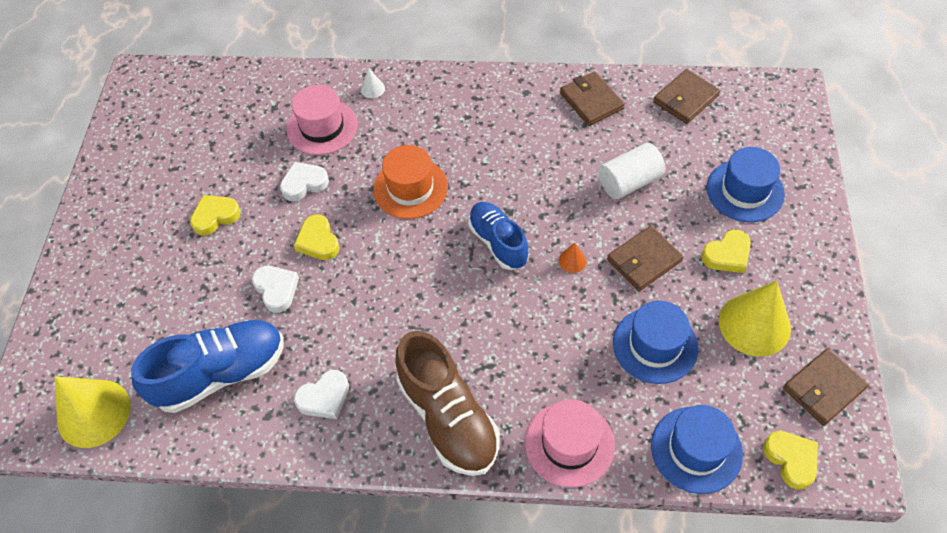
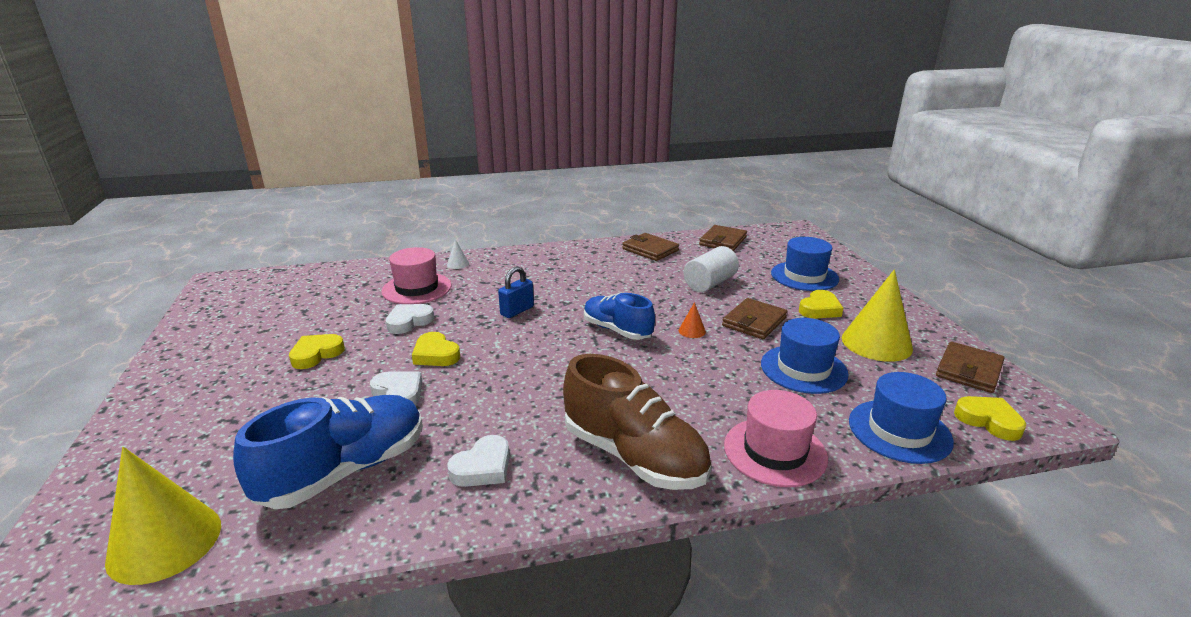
camera: 20 degrees left, 30 degrees down
orange hat [373,145,448,219] -> blue padlock [498,266,534,318]

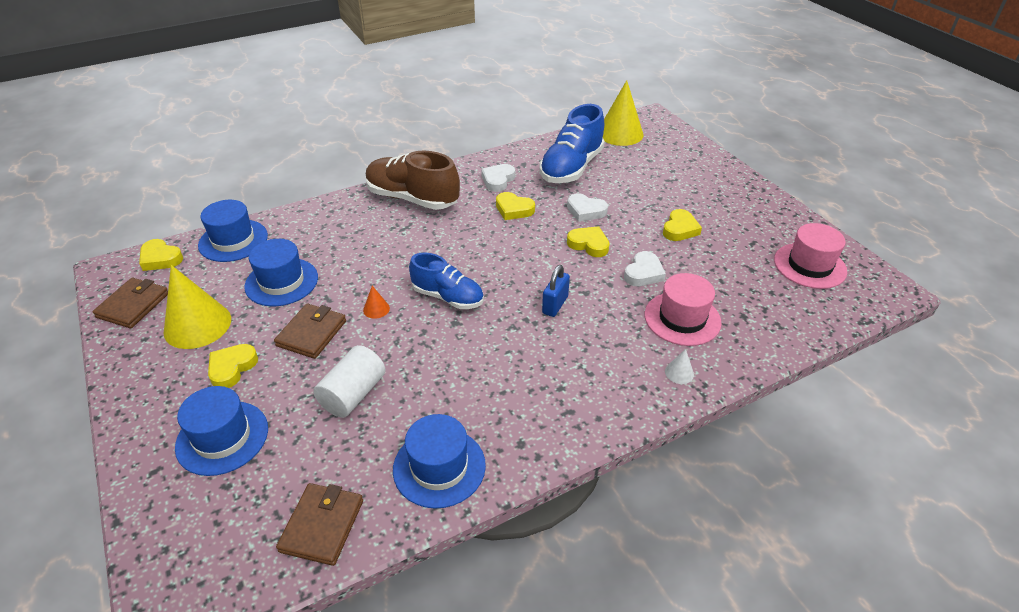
camera: 165 degrees right, 15 degrees up
brown wallet [622,233,679,261] -> blue hat [393,414,486,509]
pink hat [724,390,828,487] -> pink hat moved to [774,223,847,289]
none -> yellow heart [496,192,535,220]

